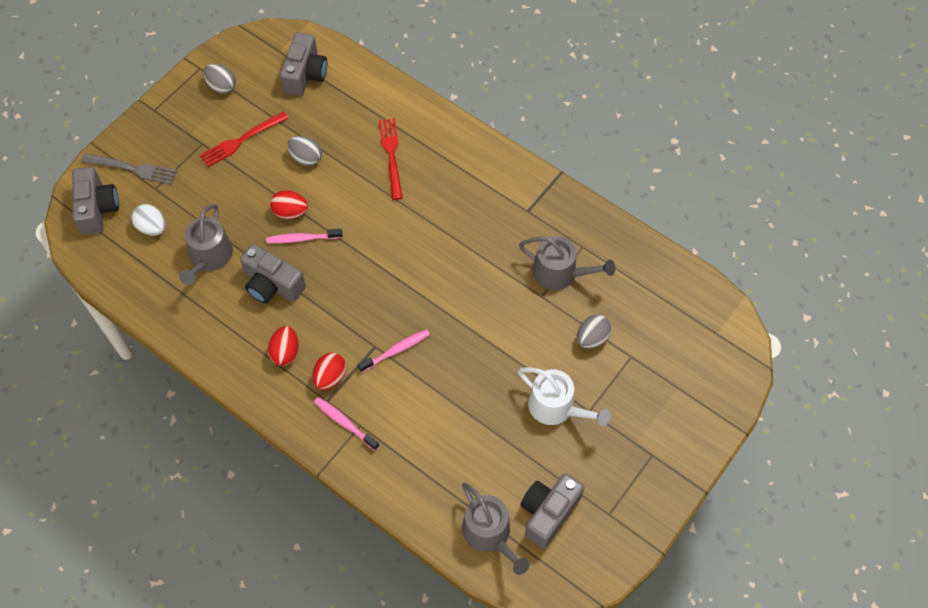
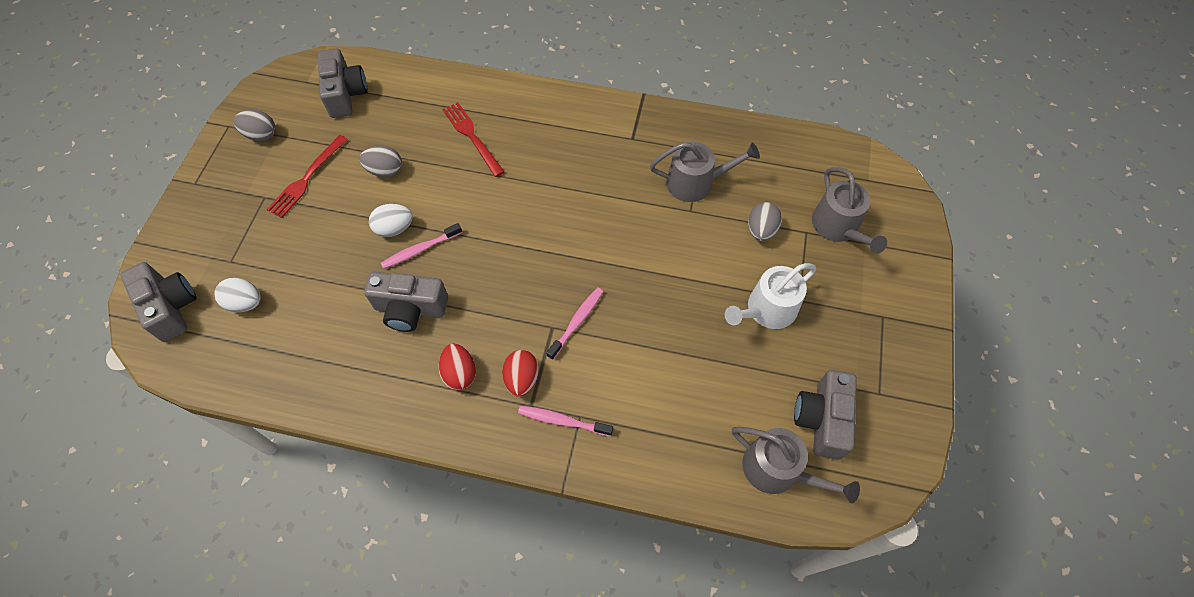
camera: 25 degrees left, 0 degrees up
grey fork [81,153,177,185] -> none
grey watering can [179,204,233,285] -> grey watering can moved to [812,167,887,254]
red egg [270,190,308,219] -> white egg [369,204,413,237]
white watering can [518,367,610,426] -> white watering can turned 135 degrees clockwise [725,263,817,329]

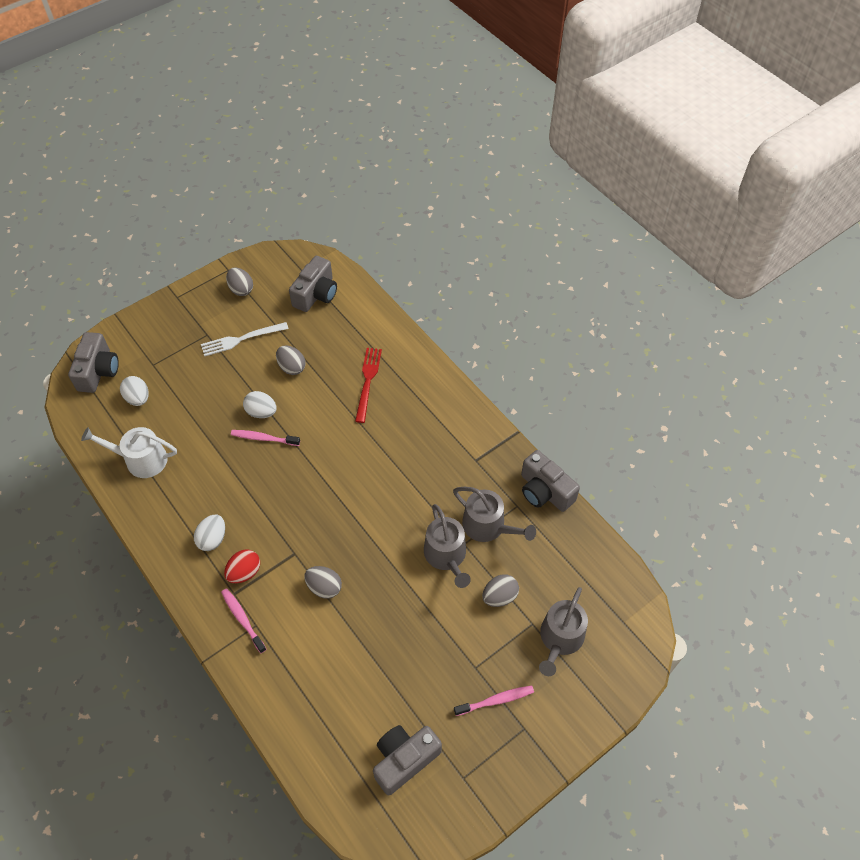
camera: 40 degrees right, 5 degrees down
red fork [267,135,348,218] -> white fork [201,322,289,356]
grey camera [364,272,448,332] -> grey camera moved to [521,450,580,512]
red egg [439,344,476,390] -> white egg [194,515,225,551]
pink toothbrush [546,288,604,360] -> pink toothbrush moved to [454,685,534,716]
white watering can [725,263,817,329] -> white watering can moved to [81,427,177,478]
grey watering can [732,427,860,503] -> grey watering can moved to [424,504,471,588]
none -> grey egg [304,566,342,599]

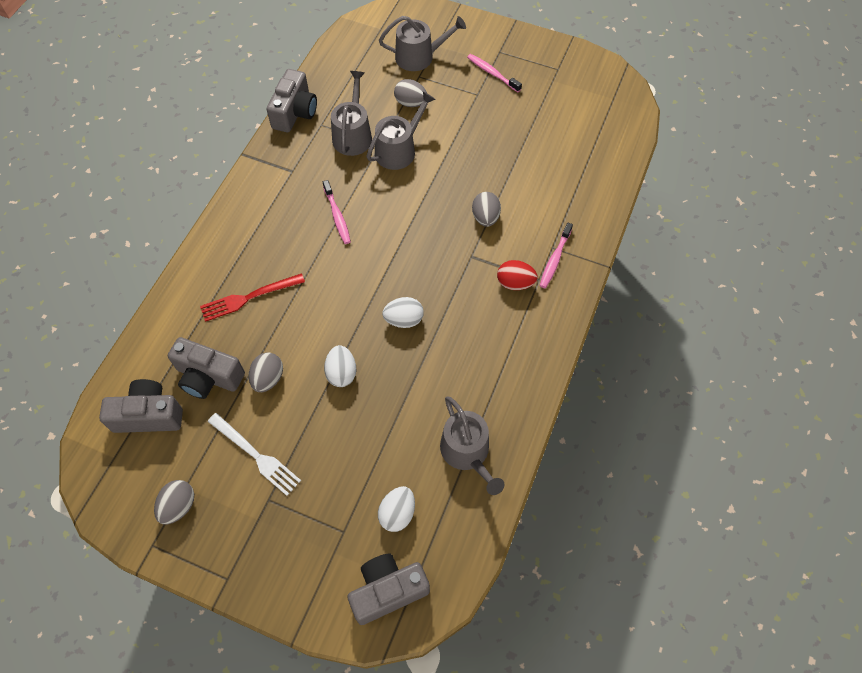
camera: 120 degrees left, 5 degrees up
white watering can [81,427,177,478] -> grey watering can [440,396,504,495]
white egg [194,515,225,551] -> white egg moved to [382,297,424,328]
pink toothbrush [231,430,300,446] -> pink toothbrush moved to [323,180,351,244]
grey camera [373,725,442,795] -> grey camera moved to [168,337,245,399]

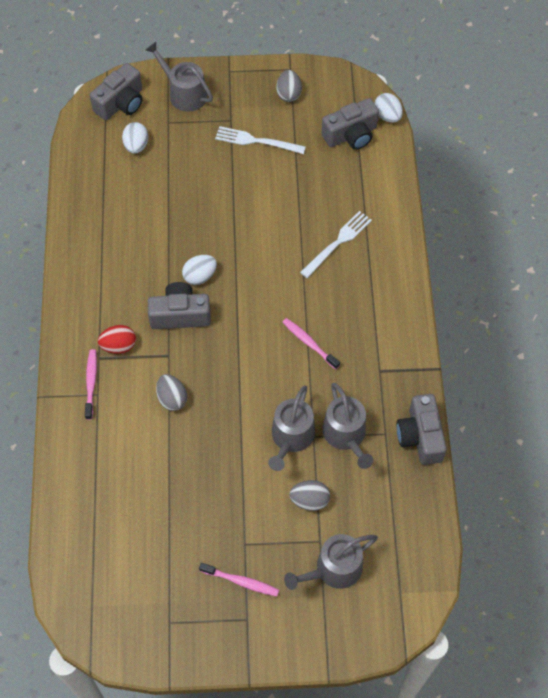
camera: 155 degrees right, 0 degrees up
grey camera [168,337,245,399] -> grey camera moved to [148,282,211,329]
red fork [200,273,305,322] -> white fork [300,211,372,278]
grey egg [249,352,283,392] -> none
white egg [324,345,356,387] -> white egg moved to [374,93,403,123]
grey watering can [440,396,504,495] -> grey watering can moved to [146,42,213,112]

